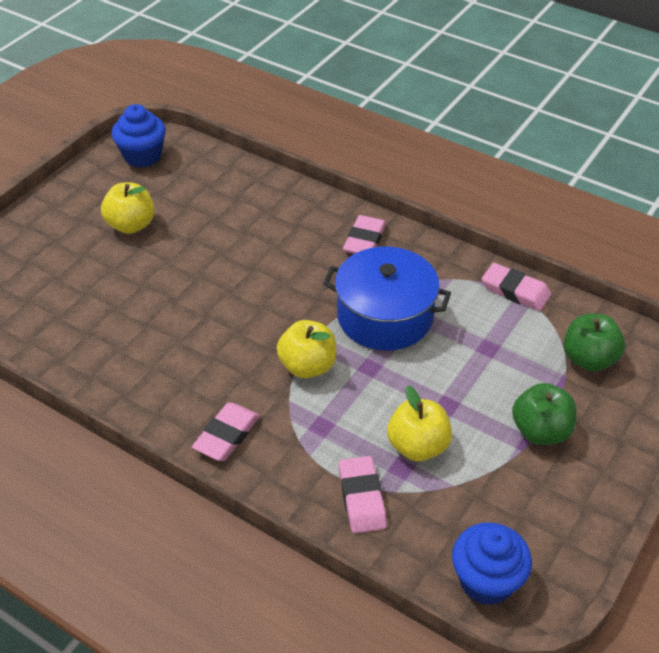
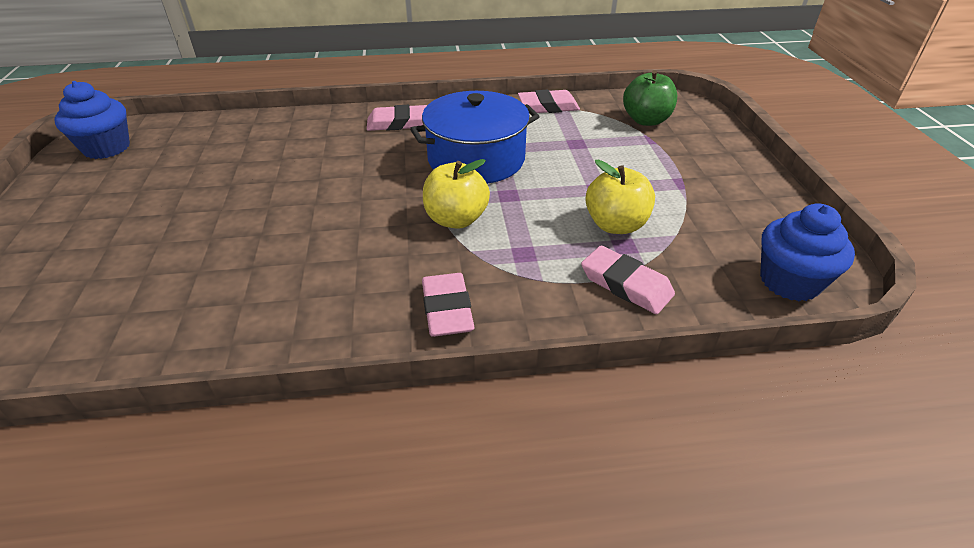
camera: 40 degrees left, 5 degrees down
yellow apple [101,182,154,234] -> none
pink eraser [343,215,386,254] -> pink eraser turned 75 degrees counterclockwise [367,105,427,131]
green apple [512,383,577,445] -> none

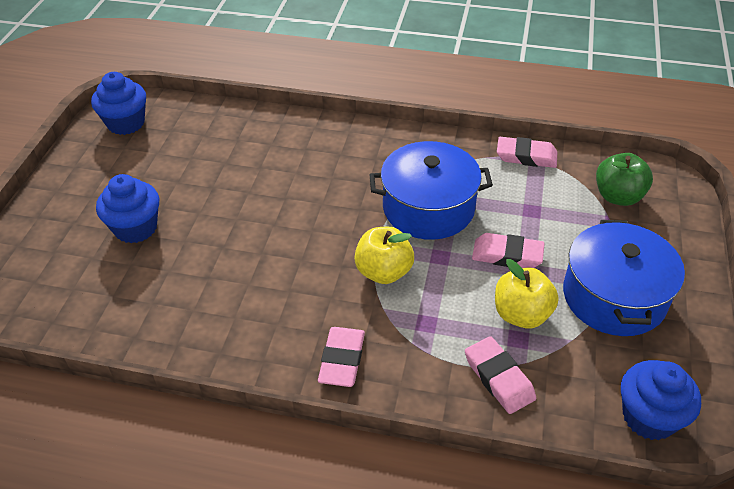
camera: 20 degrees right, 5 degrees up
pink eraser [367,105,427,131] -> pink eraser moved to [472,233,545,268]
none -> blue cupcake [96,174,159,243]
none -> blue pot [563,220,685,336]

